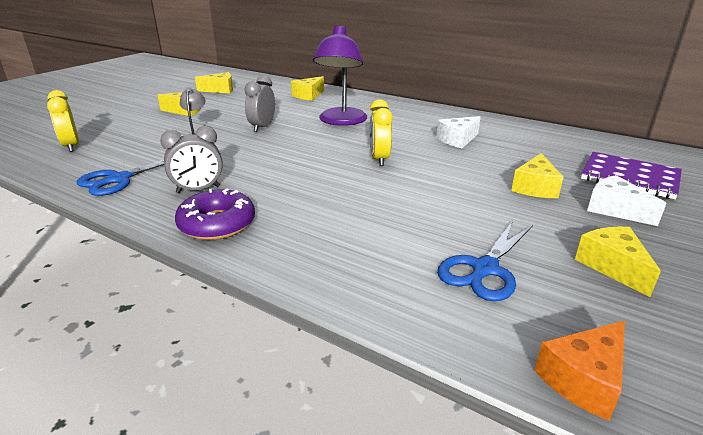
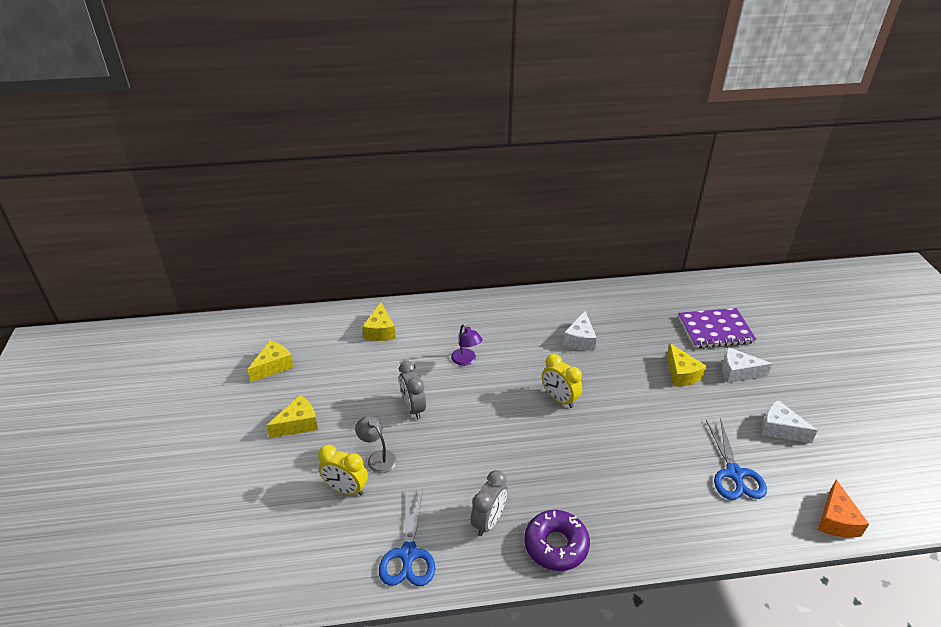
camera: 40 degrees left, 10 degrees up
yellow clock [47,90,79,152] -> yellow clock moved to [318,445,368,496]
purple lamp [313,26,367,126] -> purple lamp [451,324,483,366], size x0.50
yellow cheese [575,227,661,297] -> white cheese [761,400,818,443]

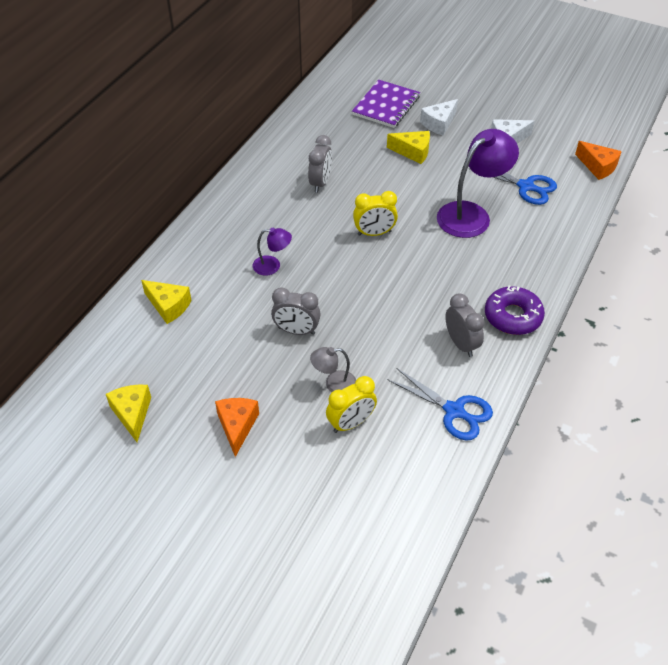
camera: 55 degrees left, 10 degrees up
yellow cheese [266,395,318,438] -> orange cheese [215,398,259,457]
white cheese [563,311,597,351] -> grey clock [308,135,332,193]
none -> purple lamp [437,129,519,238]

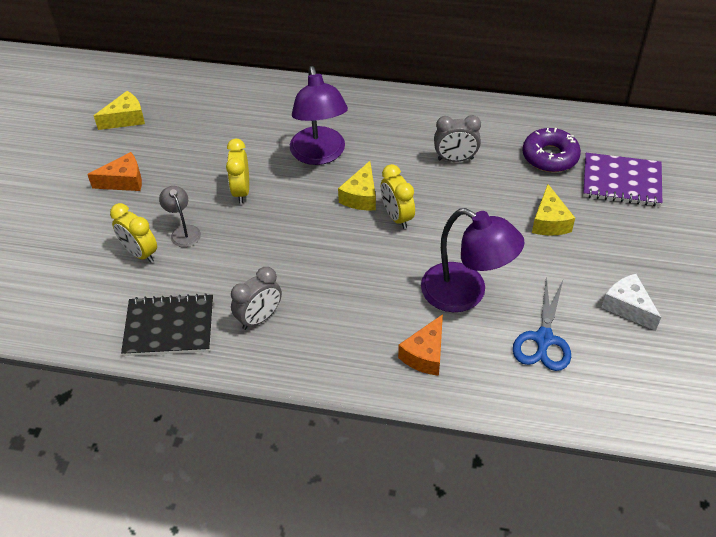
camera: 75 degrees right, 0 degrees up
yellow cheese [141,280,191,324] -> yellow cheese moved to [338,161,376,210]
purple lamp [253,228,292,276] -> purple lamp [290,66,348,165], size x2.02
grey clock [271,287,321,335] -> yellow clock [226,139,249,204]
blue scissors [387,368,493,441] -> black notebook [121,293,213,356]
white cheese [420,99,458,136] -> none
purple donut [485,285,545,335] -> purple donut moved to [522,128,581,172]
orange cheese [575,141,622,180] -> orange cheese moved to [398,314,443,376]

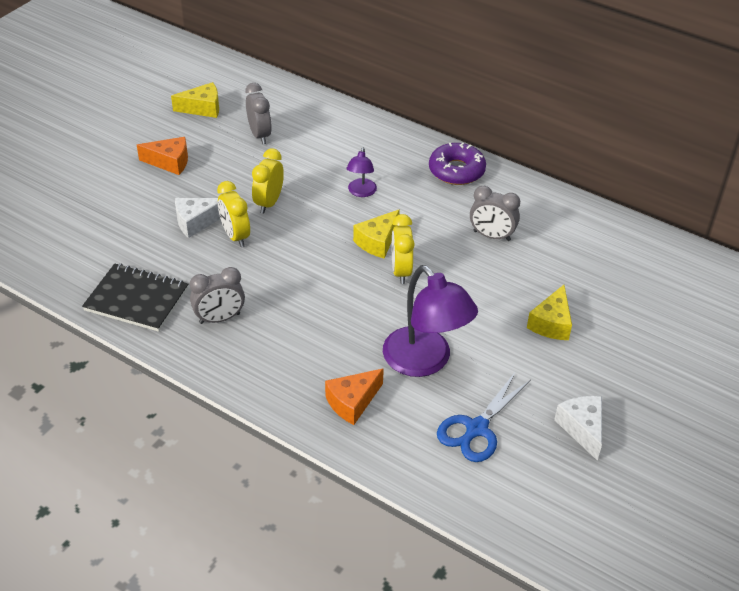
camera: 20 degrees right, 5 degrees down
yellow clock [110,203,157,263] -> yellow clock moved to [217,181,250,247]
grey lamp [159,186,201,247] -> white cheese [175,198,220,238]
purple lamp [290,66,348,165] -> purple lamp [346,147,377,197], size x0.50
purple donut [522,128,581,172] -> purple donut moved to [429,143,486,185]
purple notebook [583,153,662,206] -> none
none -> grey clock [245,83,272,144]

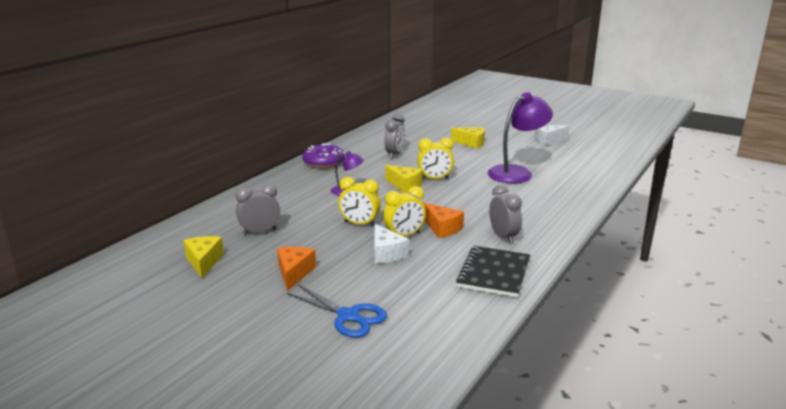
camera: 90 degrees left, 20 degrees down
orange cheese [325,368,384,425] -> orange cheese moved to [423,203,464,238]
blue scissors [437,373,531,462] -> blue scissors moved to [287,285,387,338]

